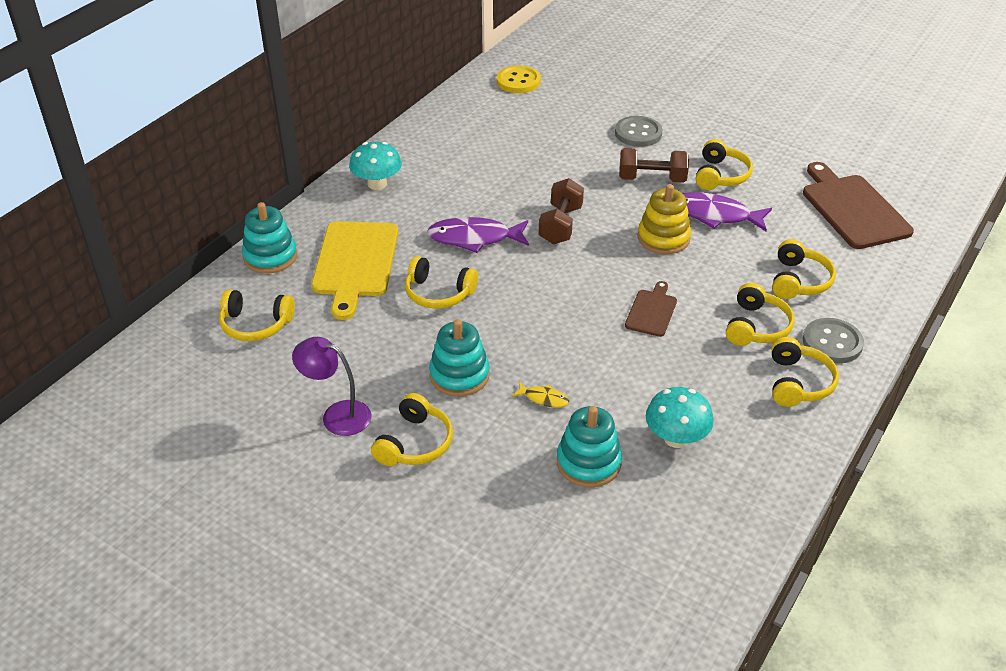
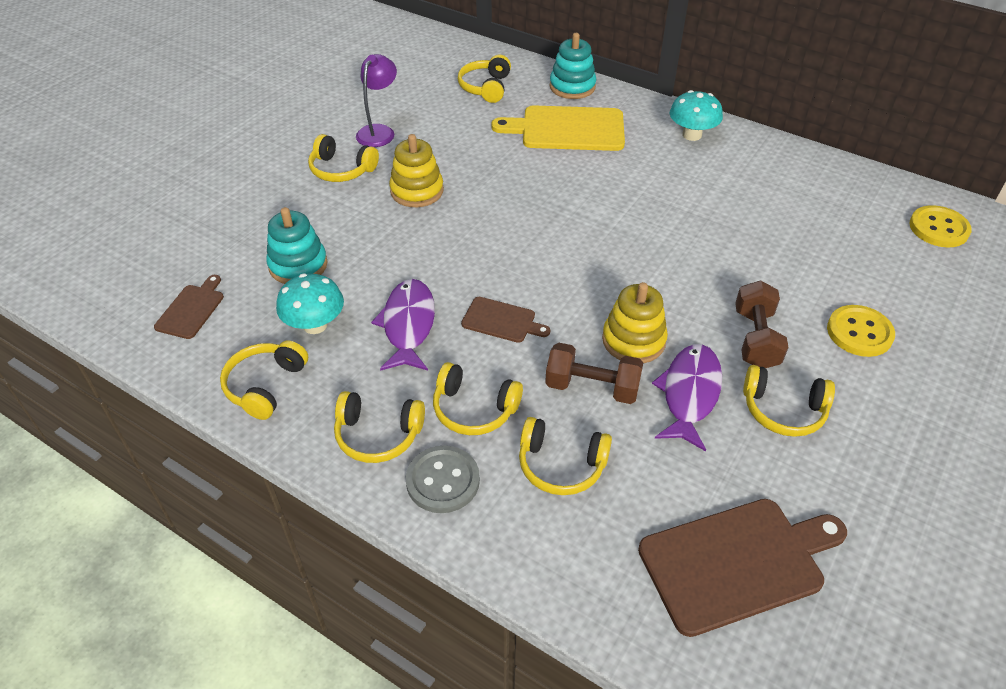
camera: 90 degrees right, 5 degrees up
yellow headphones [405,256,478,309] -> yellow headphones moved to [220,341,308,420]
purple fish [427,217,529,253] -> purple fish moved to [371,279,435,371]
turquoise stacking toy [429,319,490,396] -> yellow stacking toy [389,134,444,207]
yellow fish [512,382,569,408] -> none
brown dumbbell [539,178,584,244] -> brown dumbbell moved to [545,343,643,404]
grey button [615,116,662,147] -> yellow button [827,305,895,357]
none -> brown cutting board [154,275,224,339]

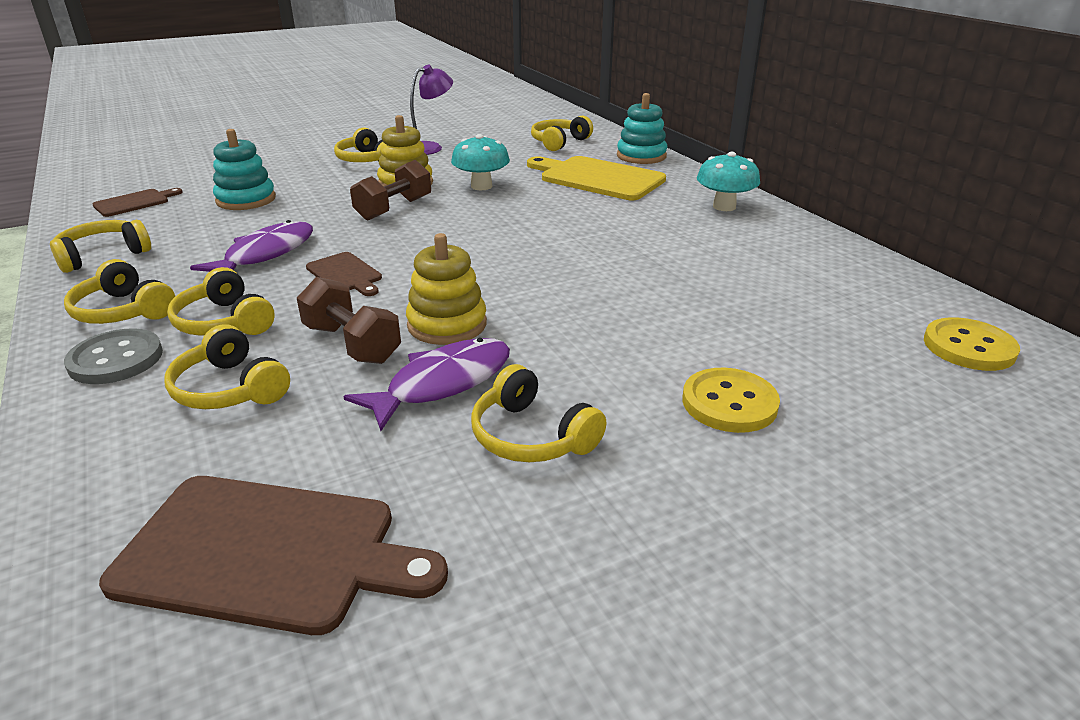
camera: 30 degrees right, 15 degrees down
turquoise mushroom [276,274,344,334] -> turquoise mushroom moved to [451,134,510,190]
brown dumbbell [735,280,789,368] -> brown dumbbell moved to [350,160,431,221]

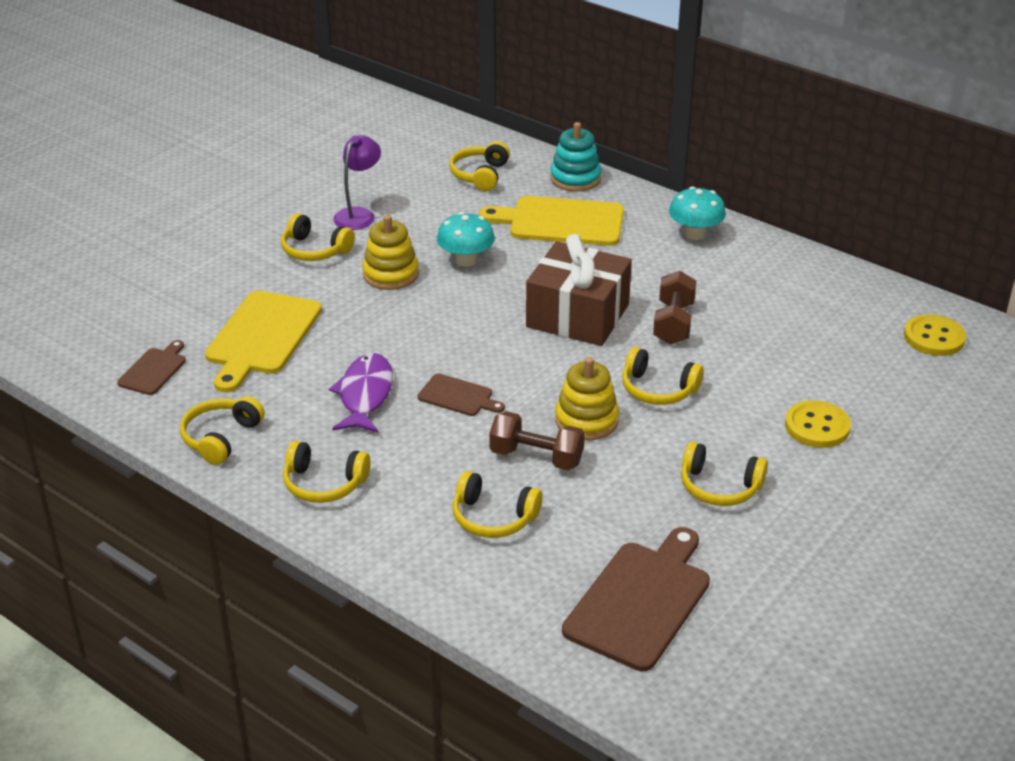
camera: 25 degrees left, 5 degrees up
grey button [64,328,163,384] -> none
brown cutting board [99,476,448,635] -> brown cutting board turned 45 degrees counterclockwise [562,527,710,671]
yellow headphones [167,267,275,336] -> yellow headphones moved to [622,347,704,405]
turquoise stacking toy [213,129,276,210] -> yellow cutting board [205,290,322,393]
purple fish [343,338,510,431] -> none
brown dumbbell [350,160,431,221] -> brown dumbbell moved to [653,271,696,345]
none -> brown gift [526,234,632,346]

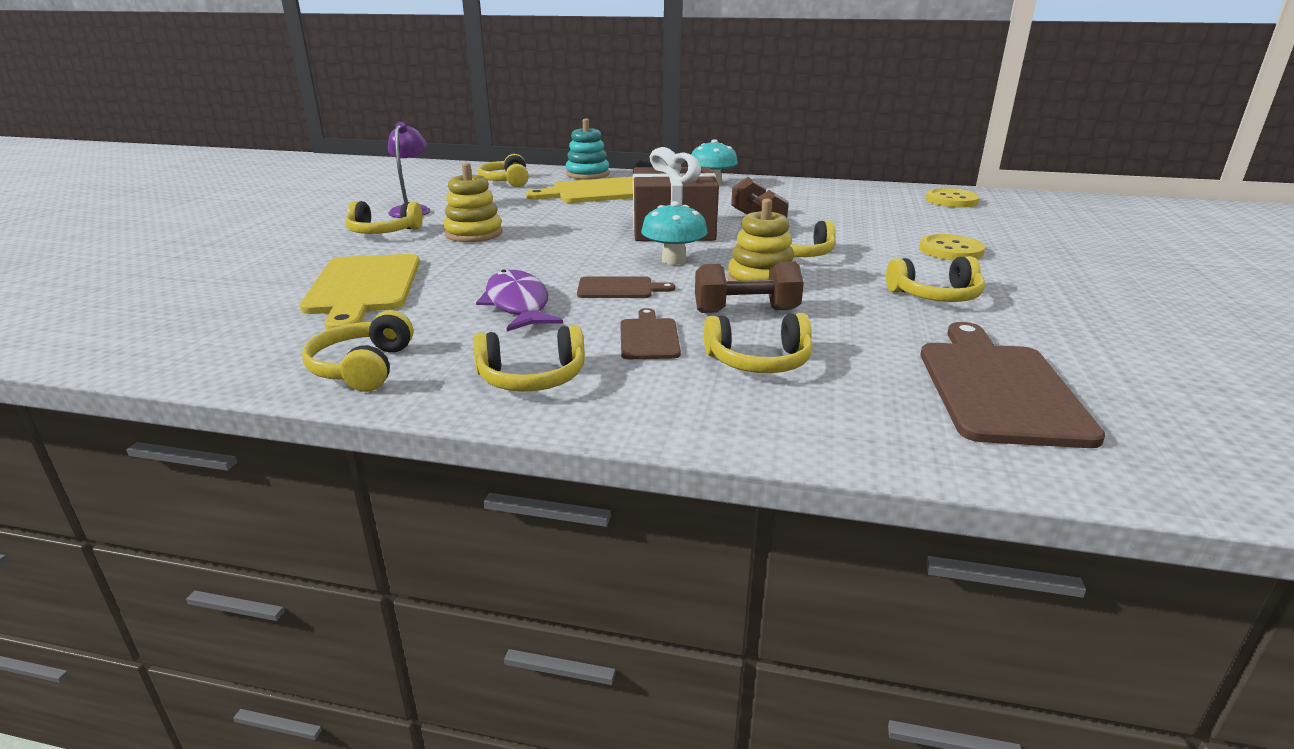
camera: 25 degrees left, 10 degrees down
brown cutting board [117,340,186,395] -> brown cutting board moved to [620,308,681,359]
turquoise mushroom [437,212,495,267] -> turquoise mushroom moved to [641,201,708,265]

